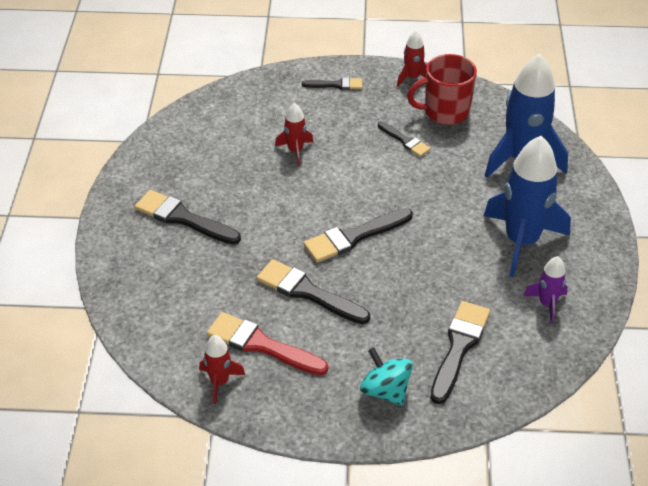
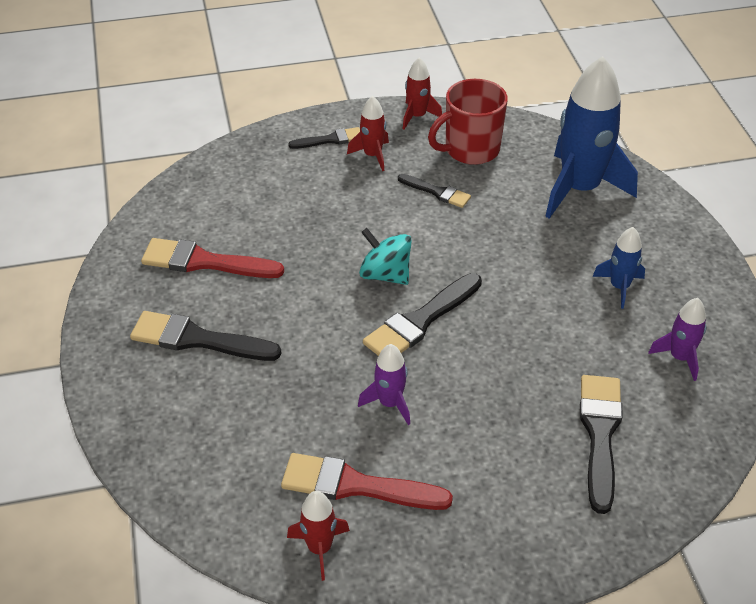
camera: 15 degrees left, 0 degrees up
black brush [257,259,370,324] -> purple rocket [358,344,410,425]
red rocket [275,103,313,166] -> red rocket moved to [347,96,389,171]
turquoise spinning top [360,348,413,406] -> turquoise spinning top moved to [359,228,412,285]
blue rocket [484,136,571,277] -> blue rocket [592,227,645,309], size x0.48
none -> red brush [141,238,284,278]

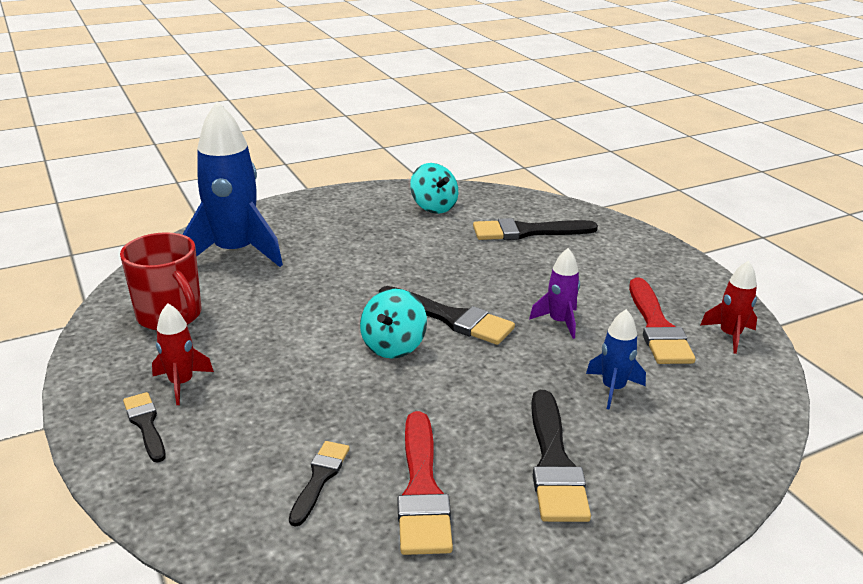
camera: 105 degrees left, 15 degrees down
black brush [398,174,471,208] -> black brush moved to [289,441,350,527]
red rocket [403,57,442,129] -> none
blue rocket [592,227,645,309] -> blue rocket moved to [586,309,646,410]
purple rocket [648,298,706,381] -> turquoise spinning top [410,163,458,214]

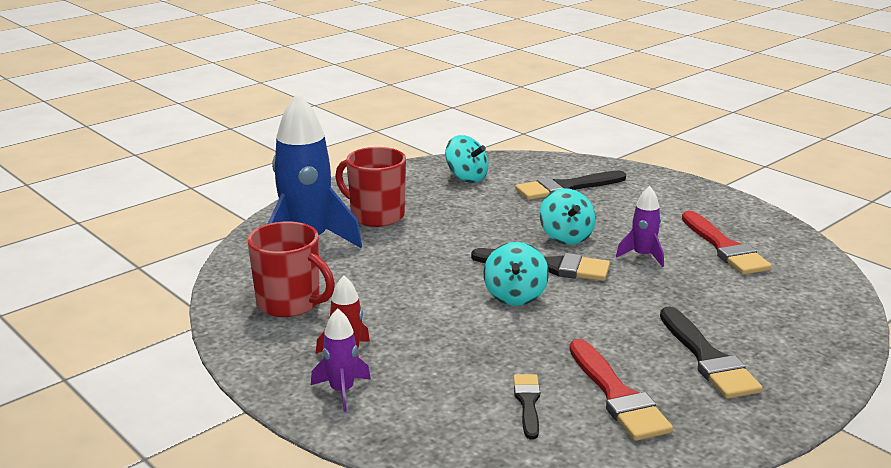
camera: 15 degrees left, 5 degrees down
black brush [123,392,166,462] -> purple rocket [311,308,371,412]
blue rocket [586,309,646,410] -> none
red rocket [701,261,757,354] -> none
none -> red mug [335,147,406,227]
none -> turquoise spinning top [540,188,596,245]

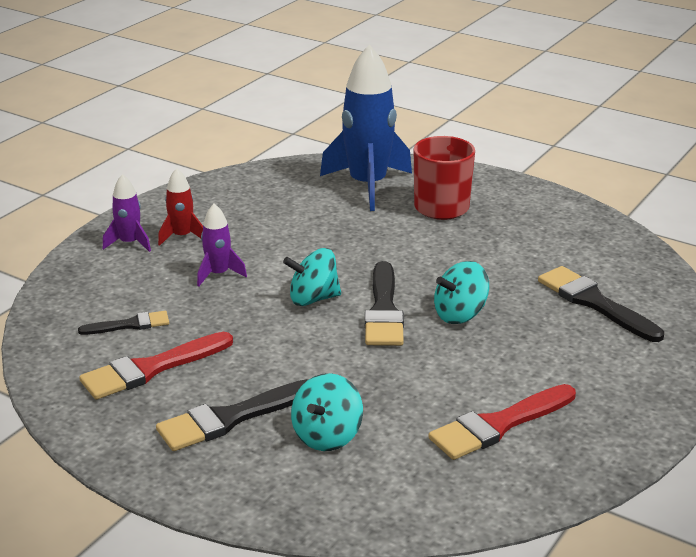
camera: 75 degrees right, 5 degrees up
red mug [247,222,335,317] -> none
turquoise spinning top [445,135,488,183] -> turquoise spinning top moved to [291,373,363,451]
purple rocket [616,186,664,267] -> purple rocket moved to [197,204,247,287]

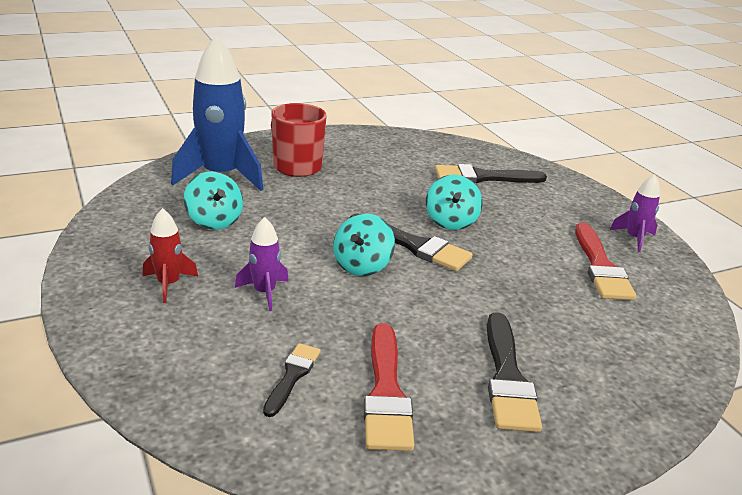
camera: 60 degrees left, 0 degrees up
purple rocket [103,174,151,252] -> purple rocket moved to [610,174,660,252]
turquoise spinning top [291,373,363,451] -> turquoise spinning top moved to [184,171,243,230]

